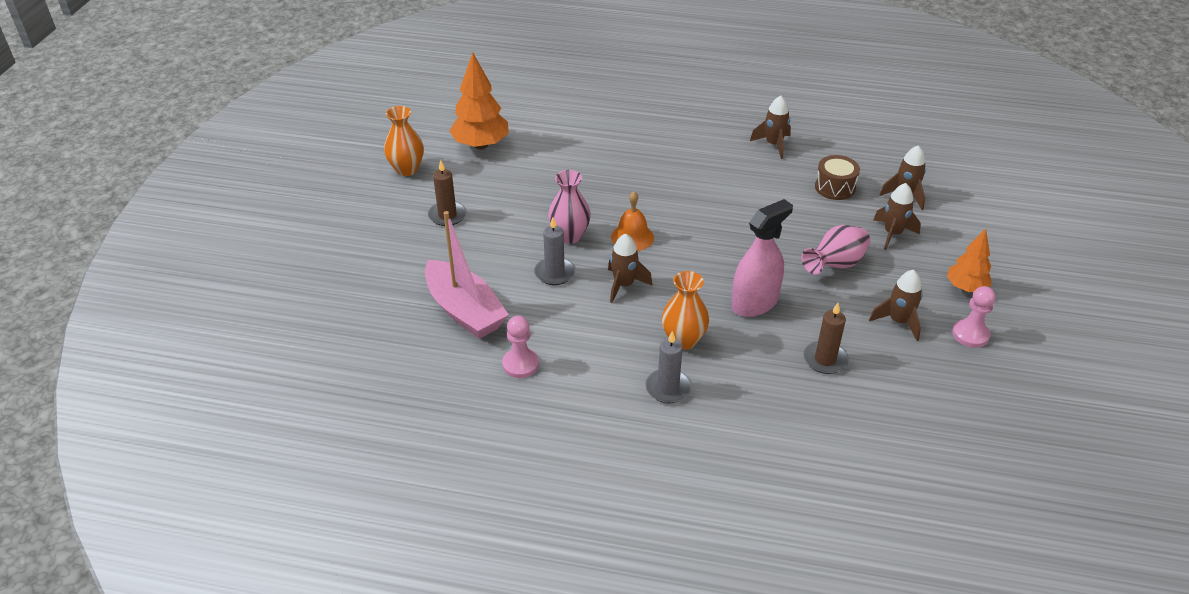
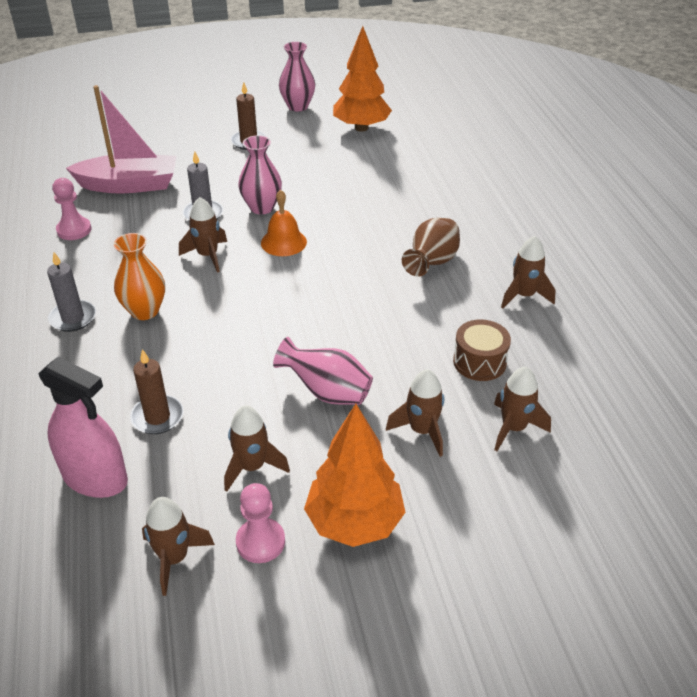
camera: 65 degrees right, 0 degrees up
orange vase [384,106,424,176] -> pink vase [279,42,315,111]
pink boat [425,211,509,339] -> pink boat turned 120 degrees counterclockwise [66,85,176,193]
pink spray bottle [731,199,793,317] -> pink spray bottle moved to [38,357,128,498]
orange tree [947,229,992,292] -> orange tree [304,404,406,547], size x1.60
none -> brown rocket [142,497,215,596]
none -> brown vase [402,218,460,277]

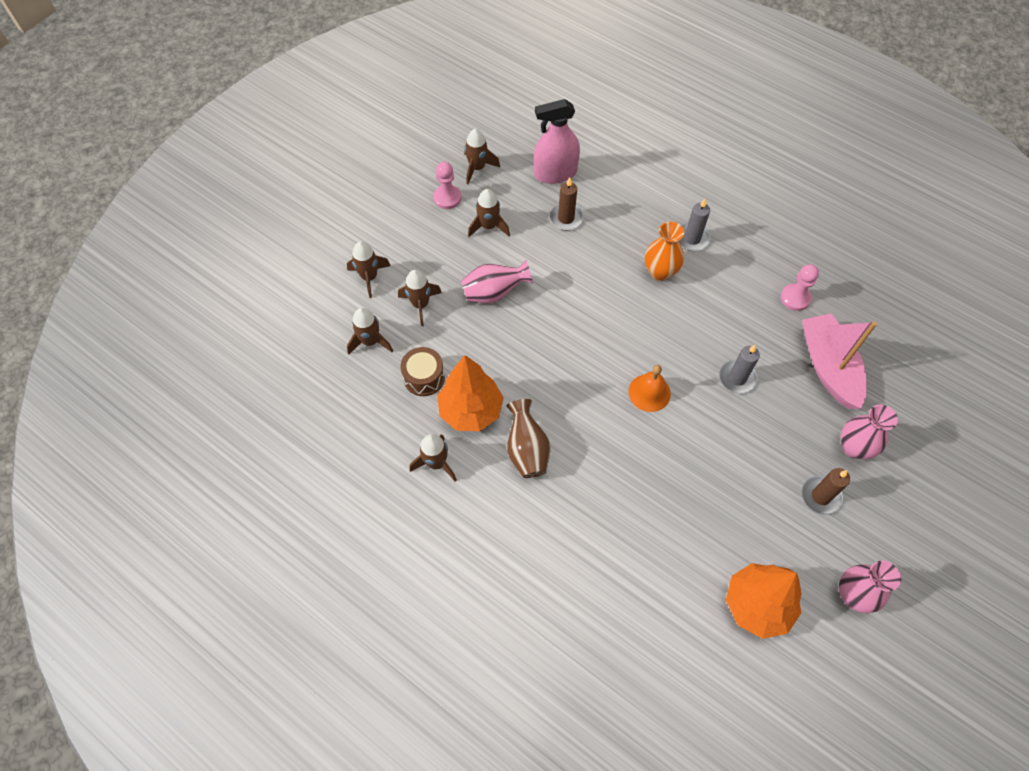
camera: 140 degrees right, 20 degrees up
pink boat [66,85,176,193] -> pink boat turned 120 degrees clockwise [802,313,877,409]
brown rocket [179,197,227,273] -> brown rocket moved to [347,241,391,298]
pink vase [238,135,282,214] -> pink vase moved to [841,404,898,459]
orange tree [304,404,406,547] -> orange tree moved to [437,355,504,431]

